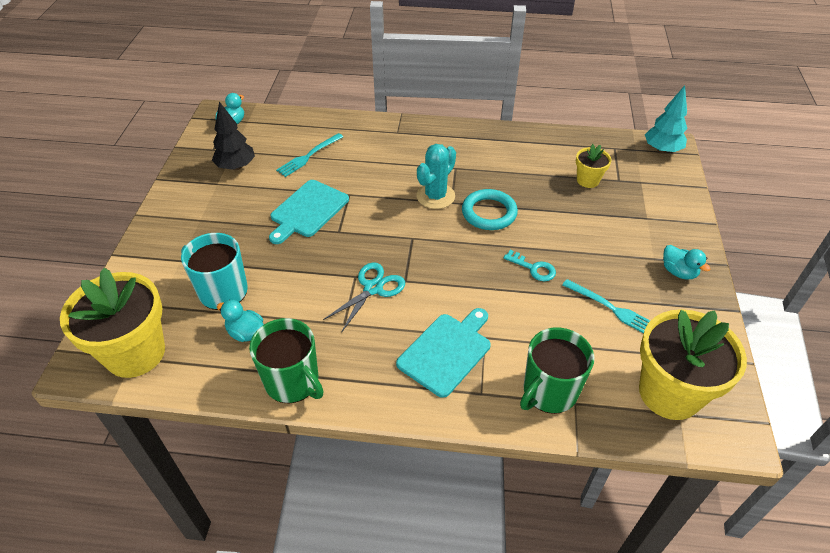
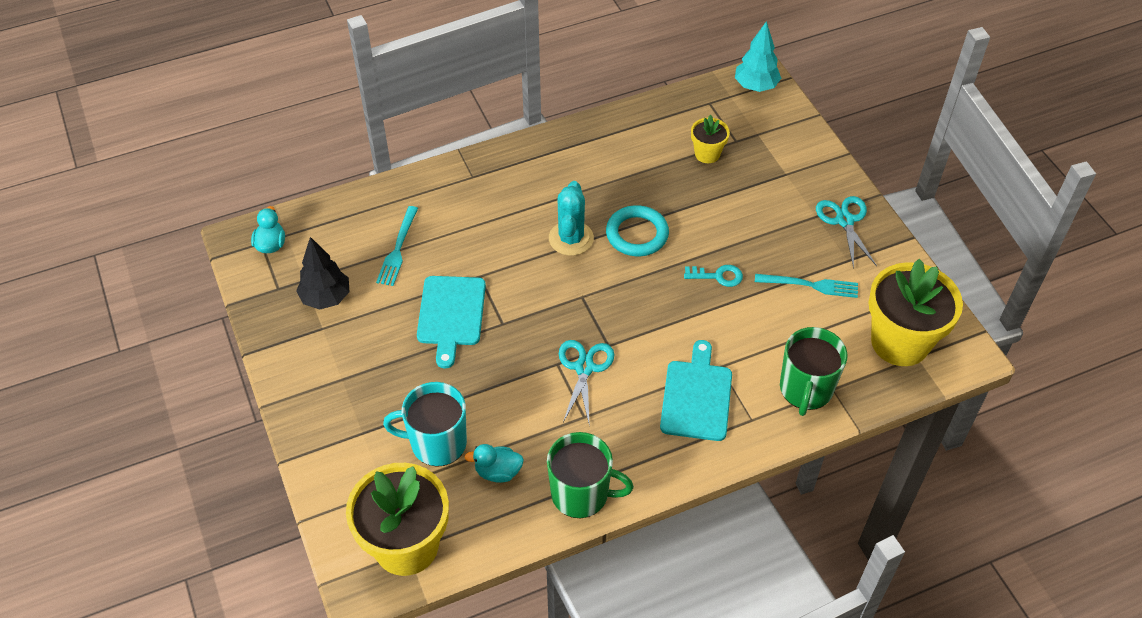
camera: 30 degrees left, 5 degrees up
turquoise duck [663,245,710,280] -> turquoise scissors [816,196,877,269]

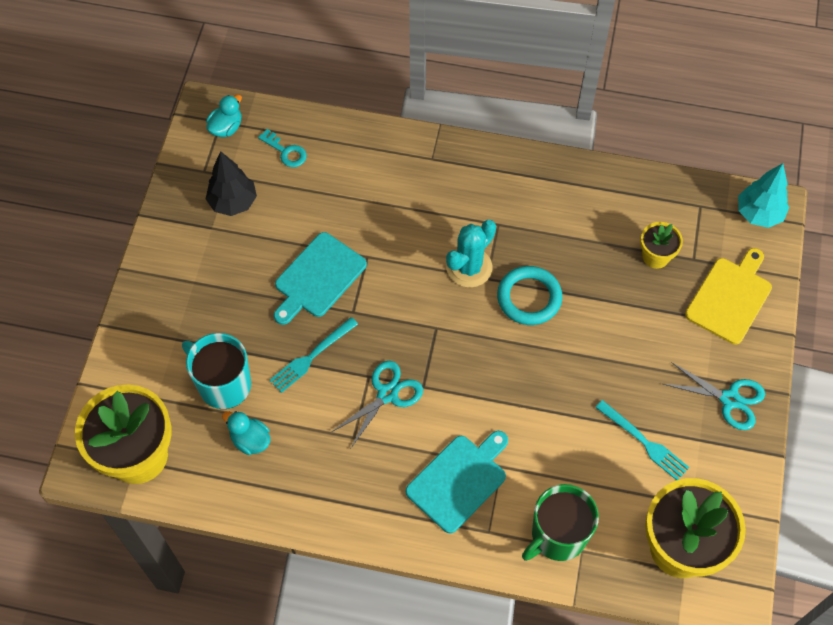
camera: 35 degrees right, 10 degrees up
turquoise fork [376,206,418,286] -> turquoise fork moved to [270,317,358,393]
green mug [547,432,634,518] -> none
turquoise key [684,265,743,287] -> turquoise key moved to [258,129,307,167]
turquoise scissors [816,196,877,269] -> turquoise scissors turned 90 degrees clockwise [663,362,765,430]
none -> yellow cutting board [685,248,772,345]

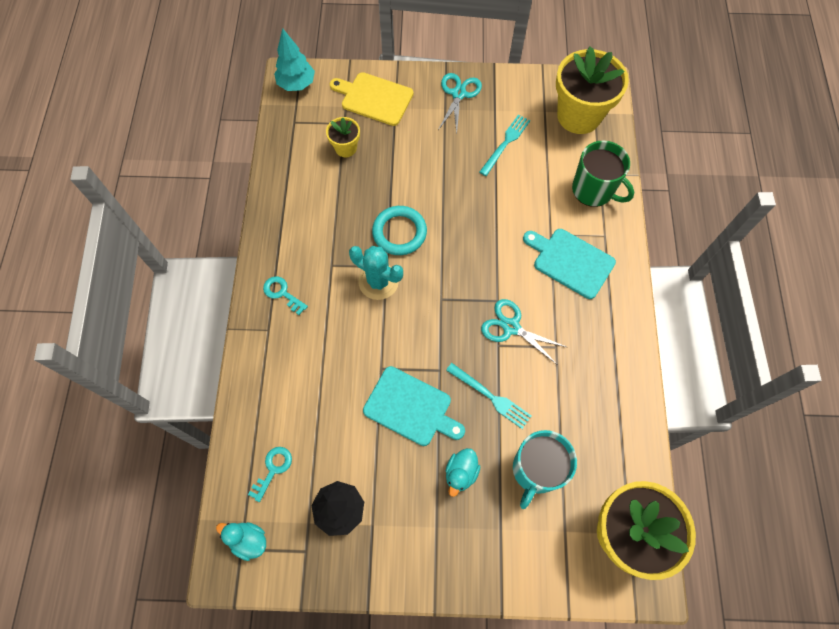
camera: 100 degrees left, 5 degrees up
turquoise duck [222,411,270,455] -> turquoise duck moved to [446,448,480,497]
none -> turquoise key [263,276,308,315]

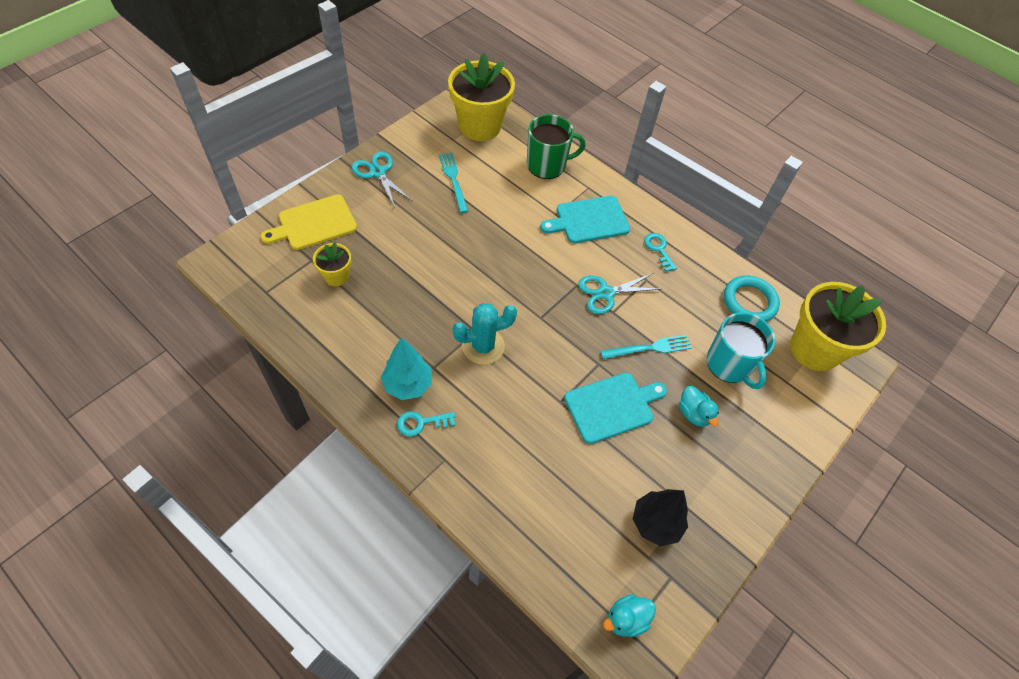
camera: 55 degrees left, 10 degrees down
turquoise key [248,447,292,502] -> turquoise key moved to [644,233,677,272]
turquoise tree [274,28,315,91] -> turquoise tree moved to [381,338,432,400]
turquoise ring [372,206,427,255] -> turquoise ring moved to [724,276,780,322]

